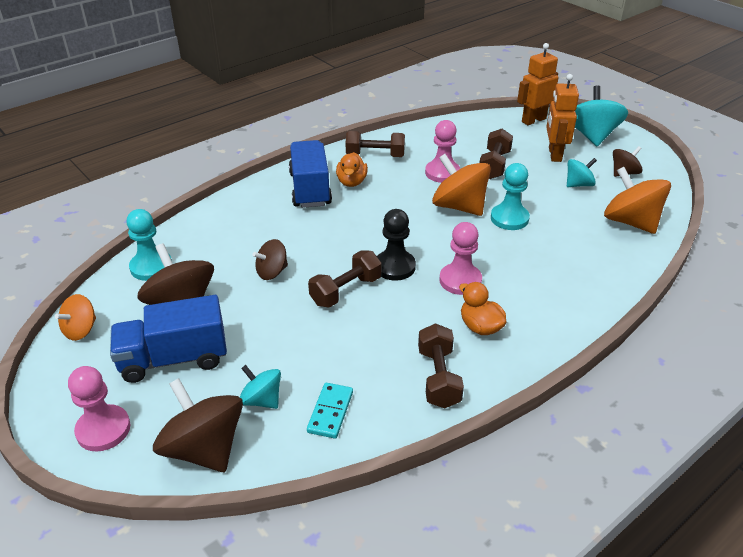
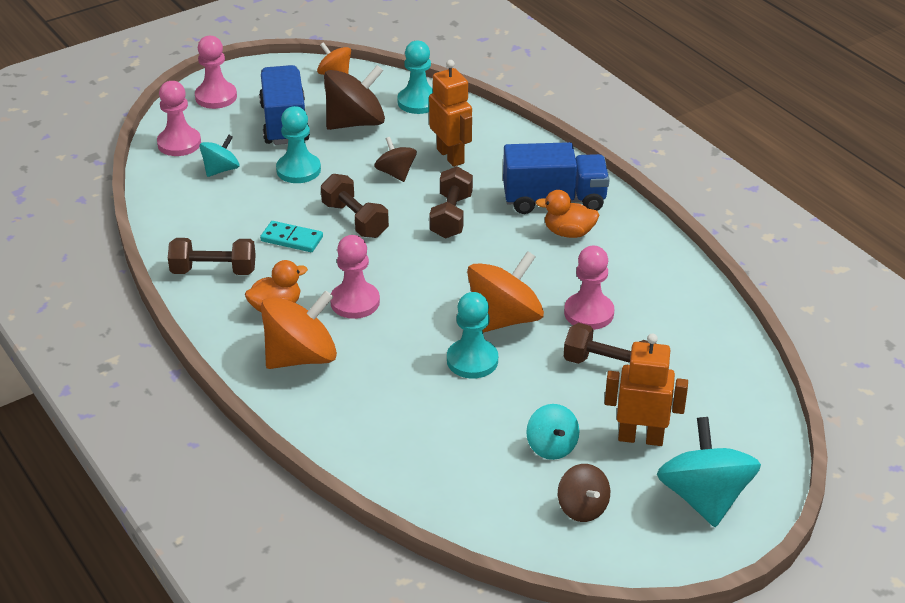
camera: 95 degrees right, 0 degrees up
brown spinning top [153,378,243,472] -> pink pawn [157,81,201,156]
turquoise domino [307,383,353,439] -> turquoise domino moved to [260,221,323,252]
brown dumbbell [346,131,405,157] -> brown dumbbell moved to [429,166,473,239]
black pawn [377,209,416,281] -> none
orange robot [517,43,559,125] -> orange robot moved to [429,60,472,167]
turquoise spinning top [575,85,628,146] -> turquoise spinning top turned 105 degrees counterclockwise [657,417,761,527]
orange spinning top [604,167,671,234] -> orange spinning top moved to [261,291,337,369]
none -> turquoise pawn [276,106,321,183]

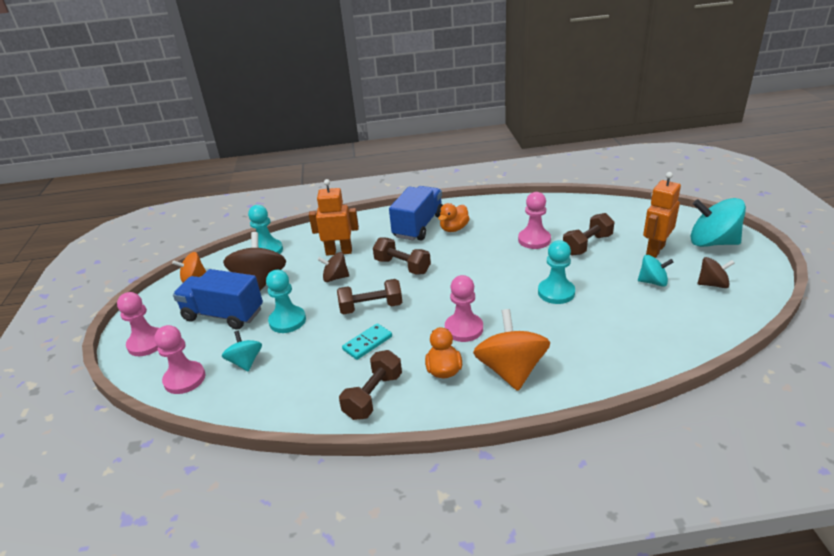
camera: 60 degrees left, 5 degrees down
orange spinning top [467,251,544,333] -> none

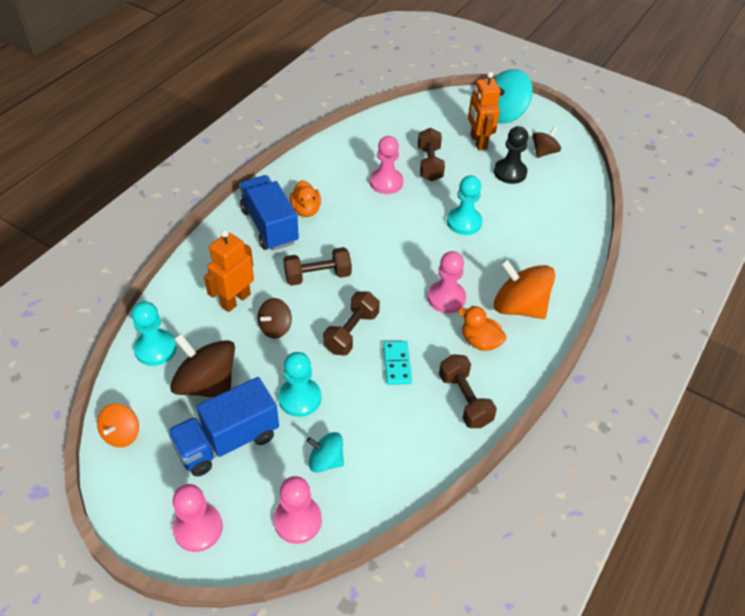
camera: 55 degrees left, 15 degrees up
turquoise spinning top [638,255,673,287] -> black pawn [494,126,528,184]

